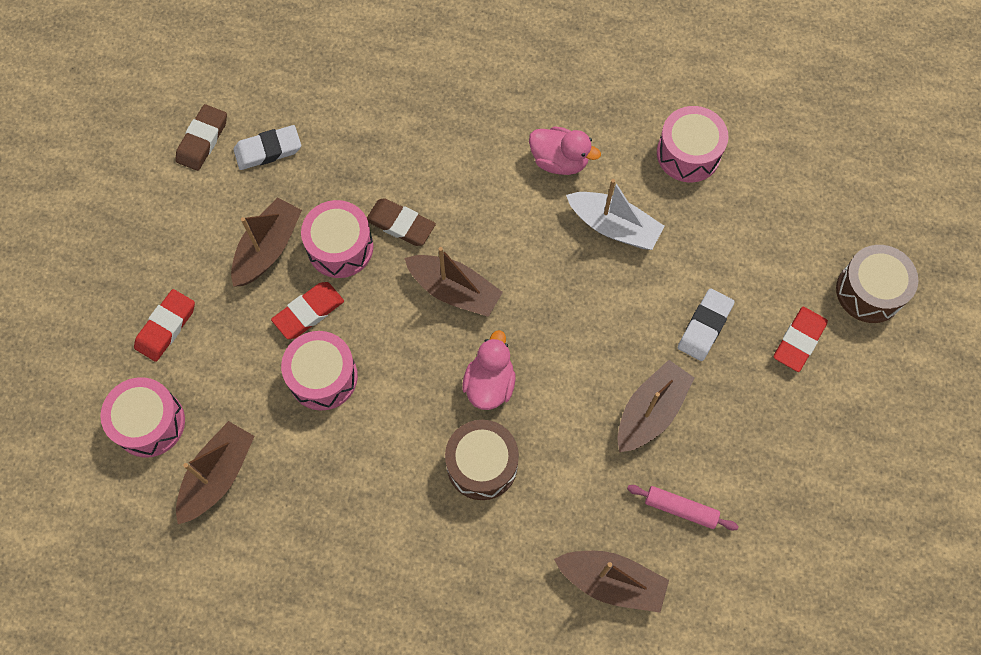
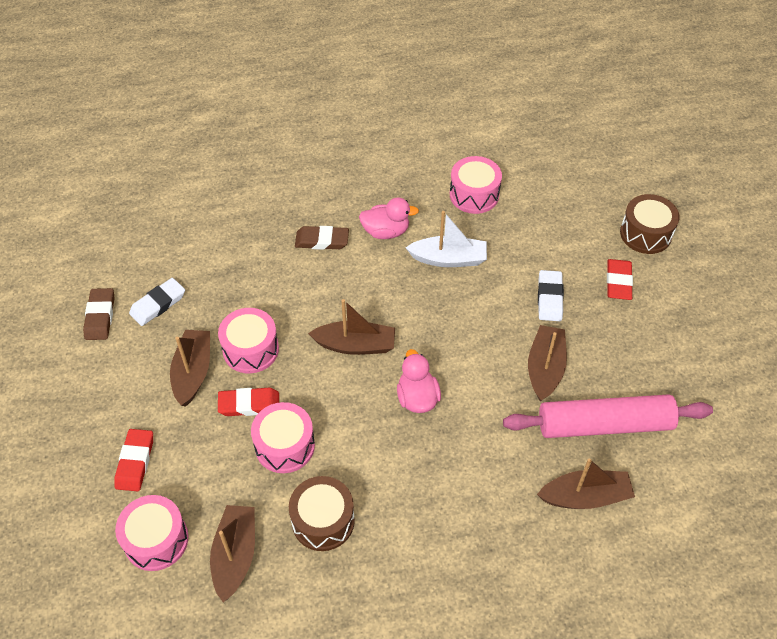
camera: 25 degrees left, 15 degrees down
red eraser [271,282,344,339] -> red eraser turned 60 degrees clockwise [218,388,279,416]
brown eraser [367,198,436,246] -> brown eraser moved to [295,226,349,250]
brown drum [445,420,519,500] -> brown drum moved to [289,476,355,551]
pink rolling pin [627,485,739,531] -> pink rolling pin [503,394,713,438], size x2.22

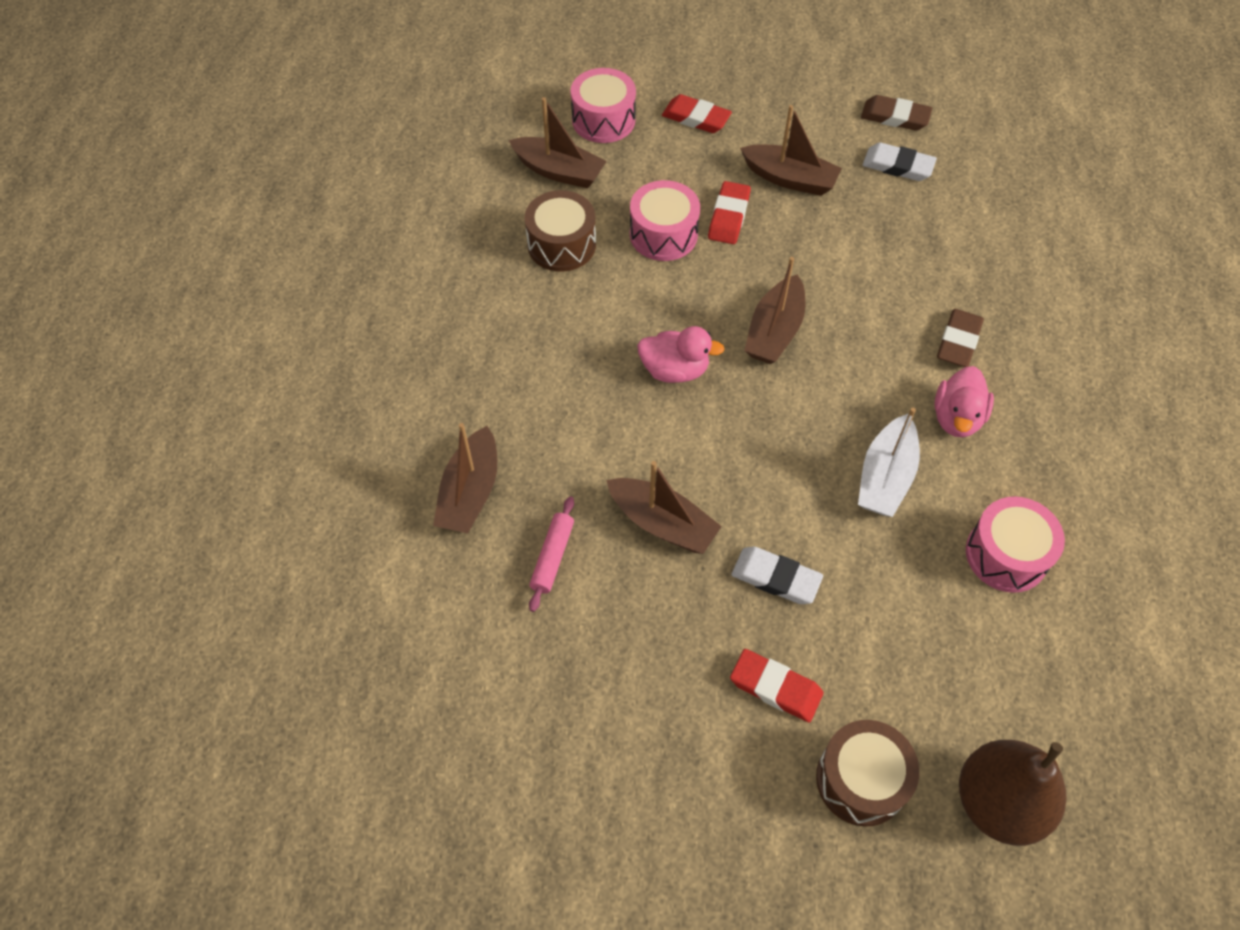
camera: 110 degrees right, 5 degrees up
white eraser [129,278,185,326] -> white eraser turned 45 degrees counterclockwise [863,142,937,181]
pink drum [218,308,279,373] -> none
pink rolling pin [503,394,713,438] -> pink rolling pin [529,496,574,612], size x0.45
none -> brown pear [959,740,1067,846]

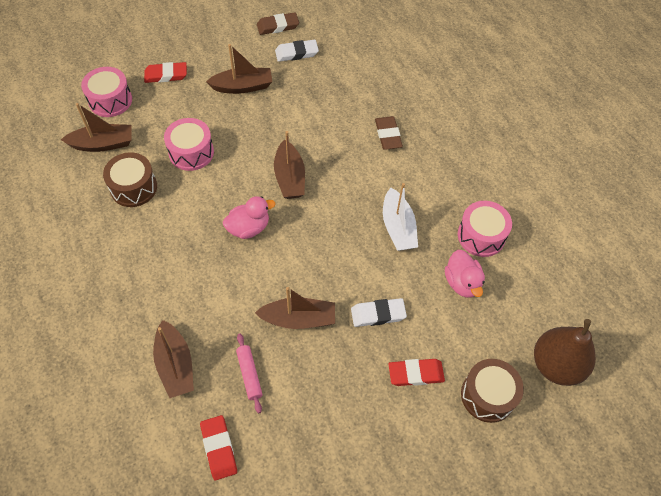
camera: 35 degrees left, 0 degrees up
red eraser [708,181,751,244] -> red eraser moved to [200,415,237,481]
pink duck [934,366,994,437] -> pink duck moved to [445,250,485,298]

